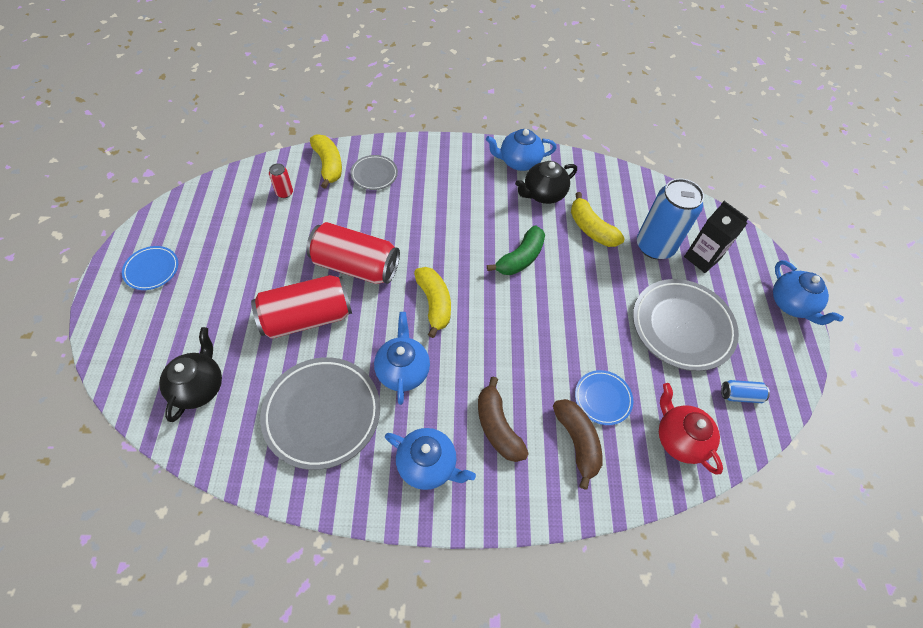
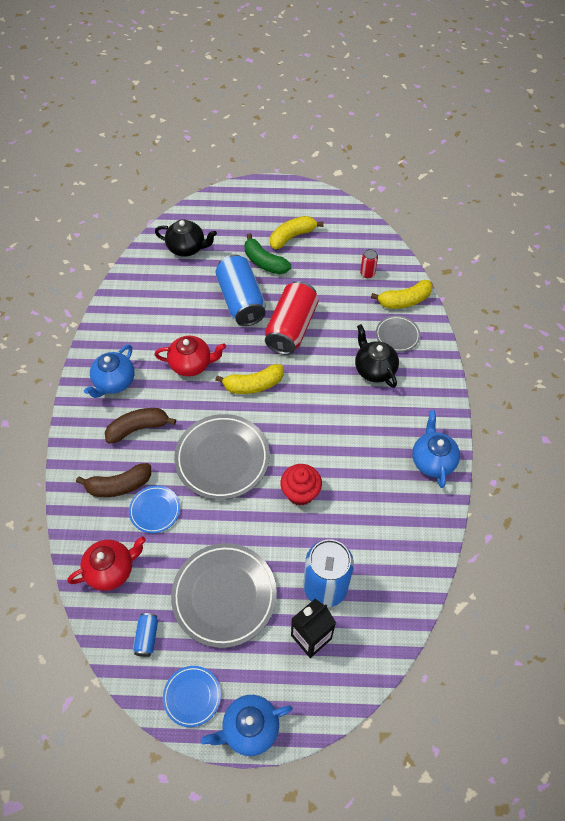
camera: 95 degrees right, 0 degrees up
blue plate [122,246,178,290] -> blue plate moved to [163,666,221,727]
red can [251,275,352,339] -> blue can [215,254,266,326]
grey plate [260,357,380,470] -> grey plate moved to [174,414,270,500]
blue teapot [374,312,430,405] -> red teapot [154,336,226,377]
green banana [487,226,545,275] -> green banana moved to [244,234,291,274]
black teapot [515,161,577,204] -> black teapot moved to [355,324,399,388]
yellow banana [571,192,625,247] -> yellow banana moved to [270,216,324,249]
none -> red cupcake [280,464,322,506]

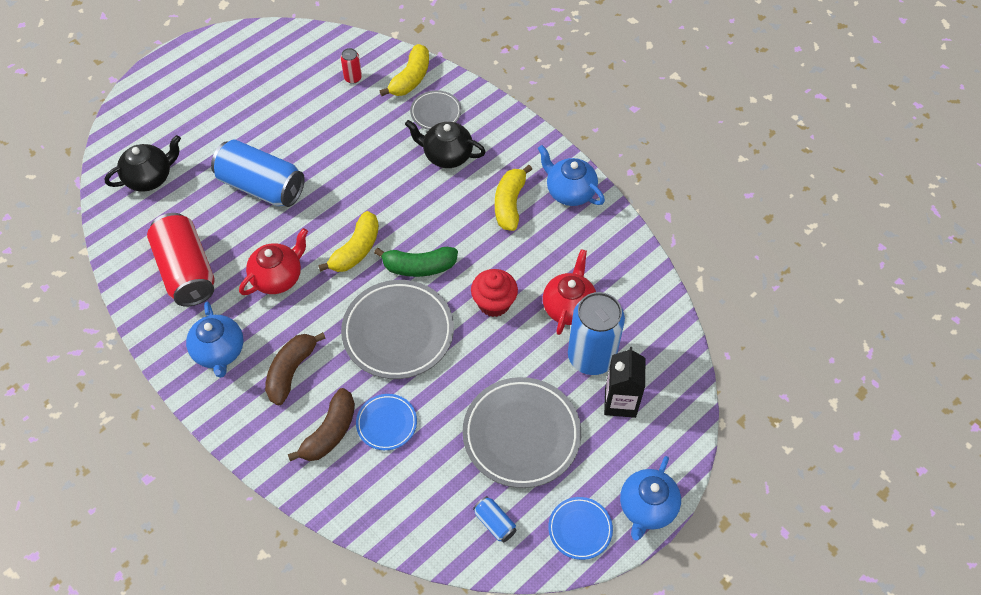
camera: 45 degrees left, 0 degrees up
red teapot [67,536,146,591] -> red teapot moved to [543,249,596,335]
green banana [244,234,291,274] -> green banana moved to [374,247,458,277]
red can [265,281,319,355] -> red can moved to [147,213,215,307]
yellow banana [270,216,324,249] -> yellow banana moved to [495,165,533,231]

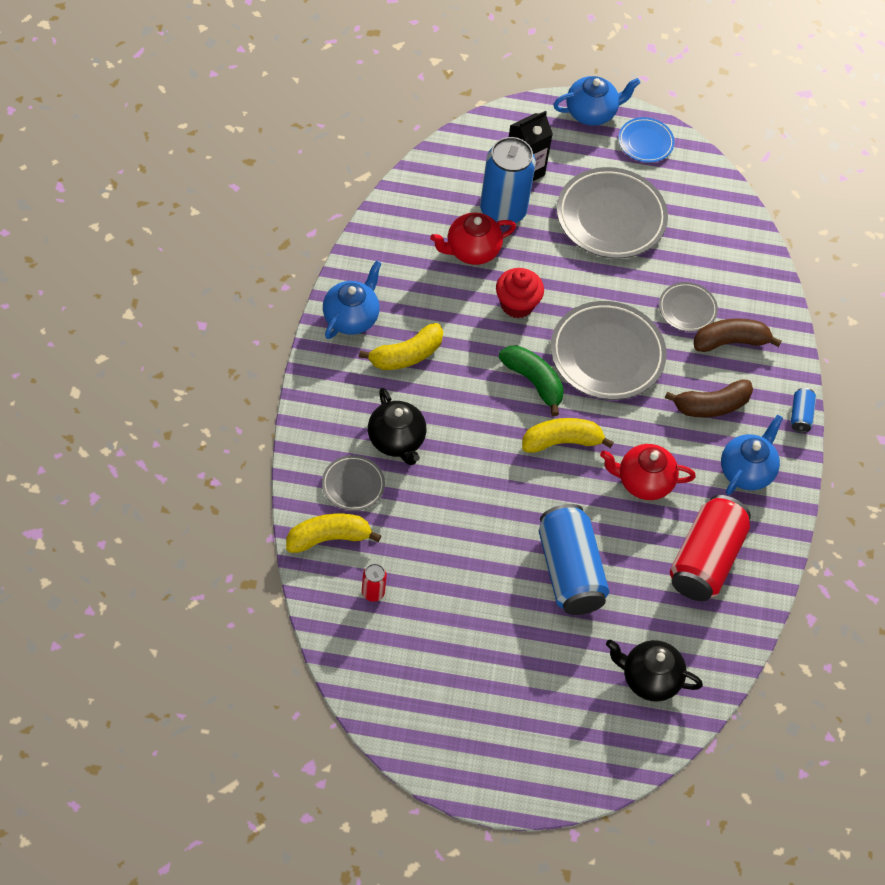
camera: 135 degrees left, 0 degrees up
blue plate [356,394,417,450] -> grey plate [659,282,718,332]
blue can [473,496,517,543] -> blue can moved to [791,388,816,433]
blue teapot [538,145,605,206] -> blue teapot turned 150 degrees counterclockwise [323,261,382,339]

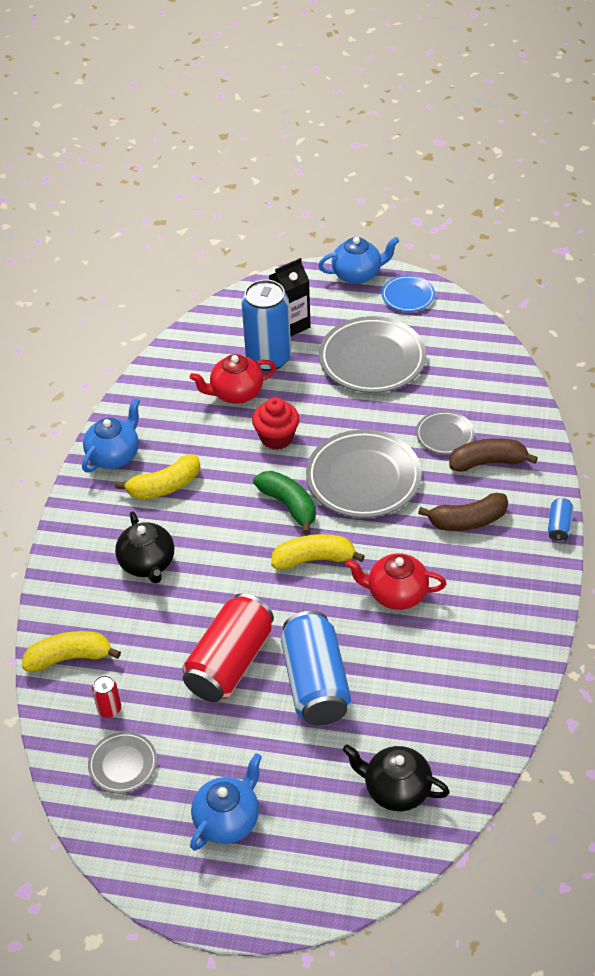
camera: 10 degrees right, 10 degrees down
grey plate [322,455,385,511] -> grey plate moved to [88,732,157,793]
red can [670,495,751,601] -> red can moved to [182,593,274,702]
blue teapot [721,415,783,495] -> blue teapot moved to [190,753,262,851]

